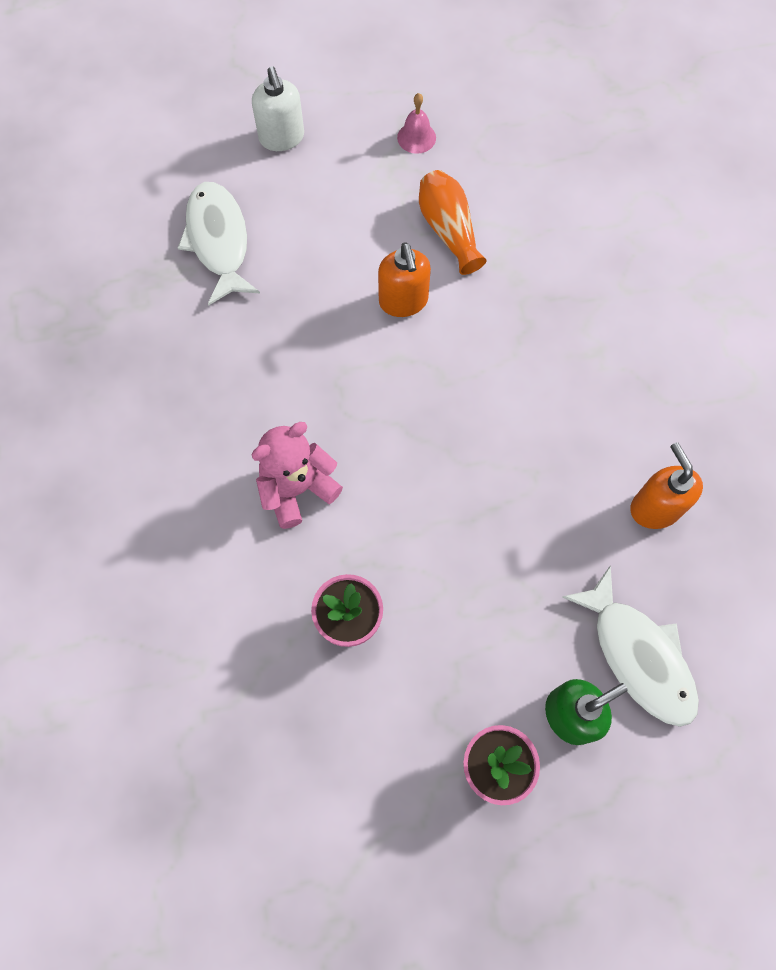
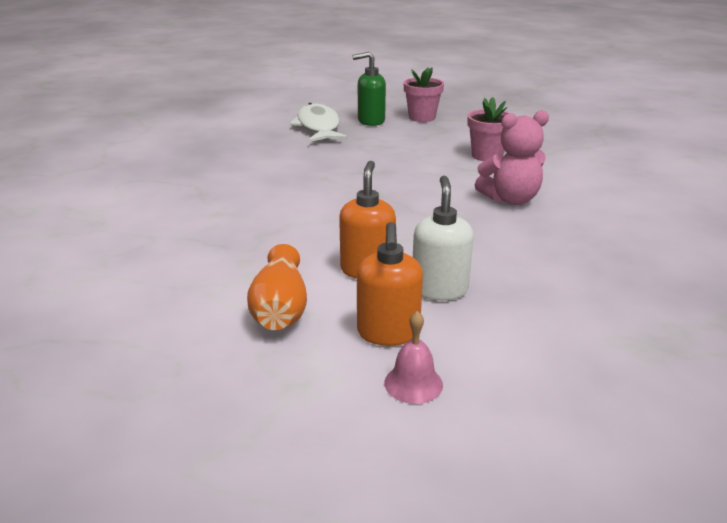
camera: 160 degrees left, 40 degrees down
white fish [178,182,260,306] -> none
white soap dispenser [252,67,304,151] -> white soap dispenser moved to [413,176,474,301]
pink bell [397,93,436,154] -> pink bell moved to [384,311,443,404]
orange soap dispenser [630,442,703,529] -> orange soap dispenser moved to [357,222,423,346]

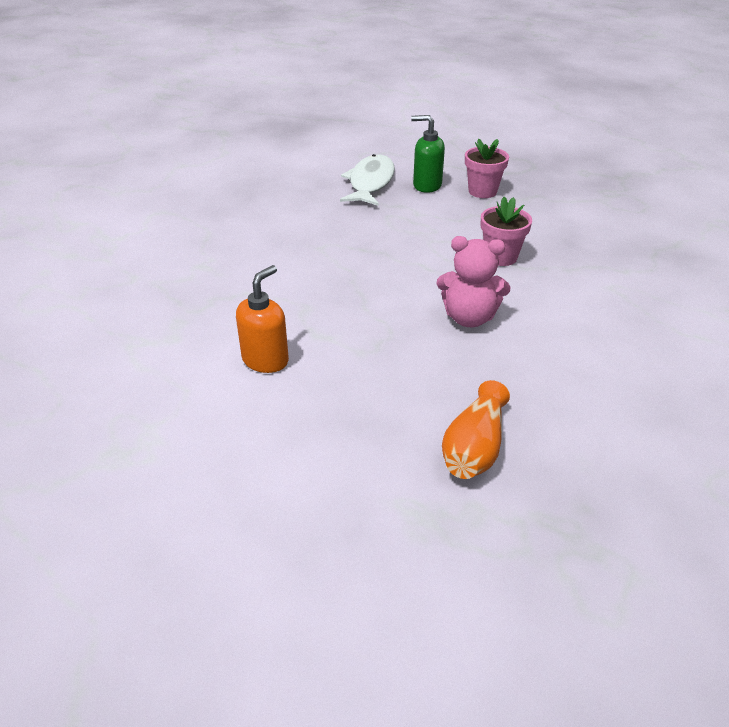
camera: 25 degrees right, 10 degrees up
orange vase [247,244,307,330] -> orange vase moved to [442,380,510,479]
orange soap dispenser [357,222,423,346] -> none
pink bell [384,311,443,404] -> none
white soap dispenser [413,176,474,301] -> none

